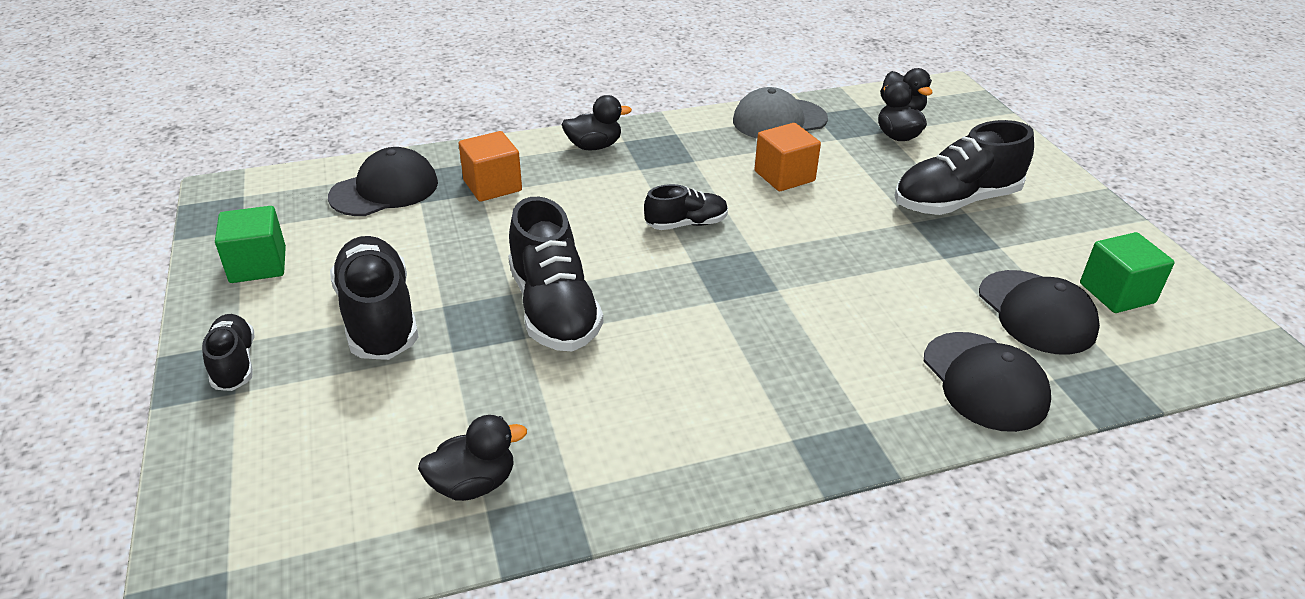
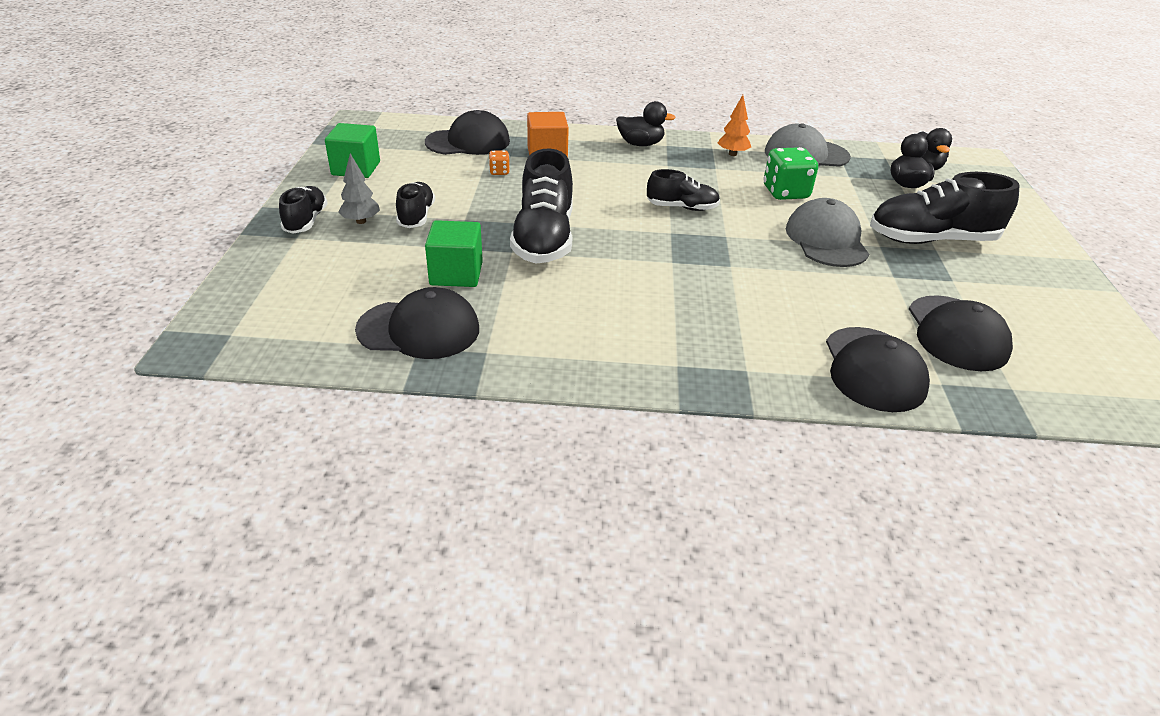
camera: 20 degrees right, 0 degrees up
black shoe [330,236,419,360] -> black shoe [396,182,435,228], size x0.56
black duck [418,415,527,501] -> black cap [355,287,479,359]
orange cube [755,123,821,191] -> green dice [763,147,818,200]
green cube [1080,232,1175,313] -> green cube moved to [425,220,483,287]
none -> grey tree [338,154,380,224]
none -> orange dice [489,150,510,175]
none -> orange tree [718,95,751,156]
none -> grey cap [786,198,869,267]

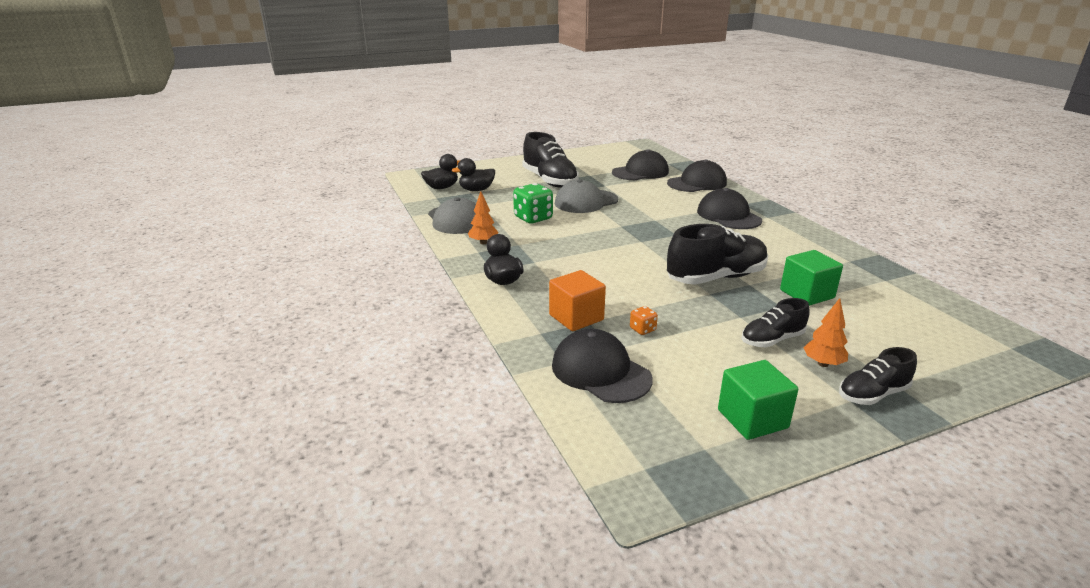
camera: 115 degrees left, 10 degrees down
grey tree [338,154,380,224] -> orange tree [803,298,848,367]
black cap [355,287,479,359] -> black cap moved to [697,188,762,229]
black shoe [647,169,720,211] -> none

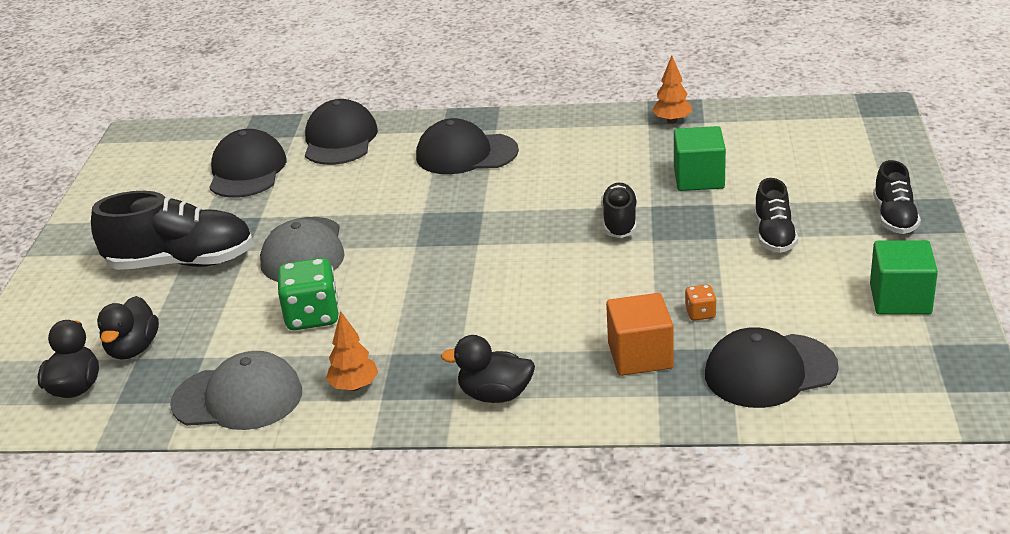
camera: 60 degrees left, 5 degrees up
black shoe [667,224,768,285] -> black shoe [601,183,637,238], size x0.56
orange tree [803,298,848,367] -> orange tree moved to [652,55,692,124]

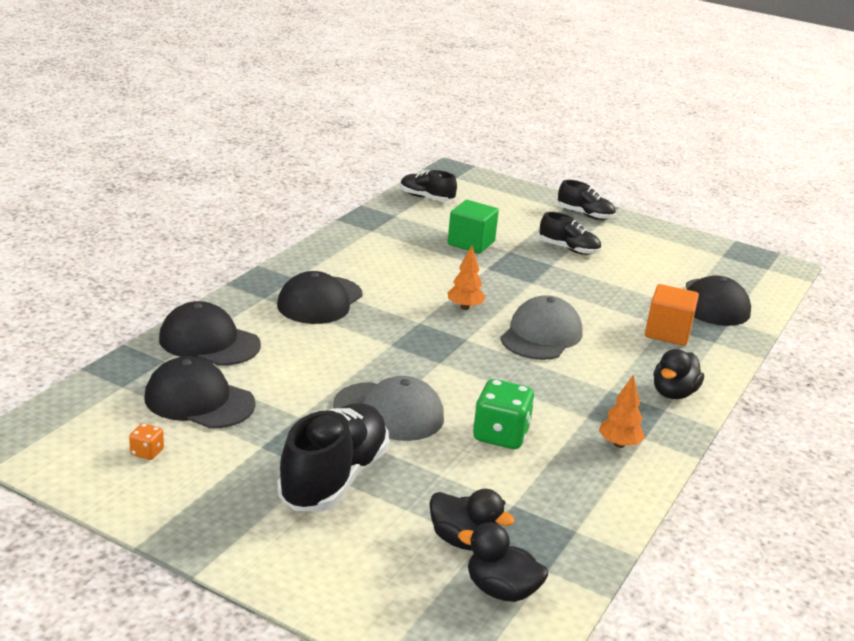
camera: 70 degrees left, 5 degrees down
grey cap [170,351,302,430] -> grey cap moved to [500,295,582,360]
black shoe [601,183,637,238] -> black shoe moved to [400,170,457,202]
orange tree [652,55,692,124] -> orange tree moved to [447,246,486,310]
orange dice [685,284,717,321] -> orange dice moved to [129,423,164,460]
green cube [870,240,938,315] -> none

